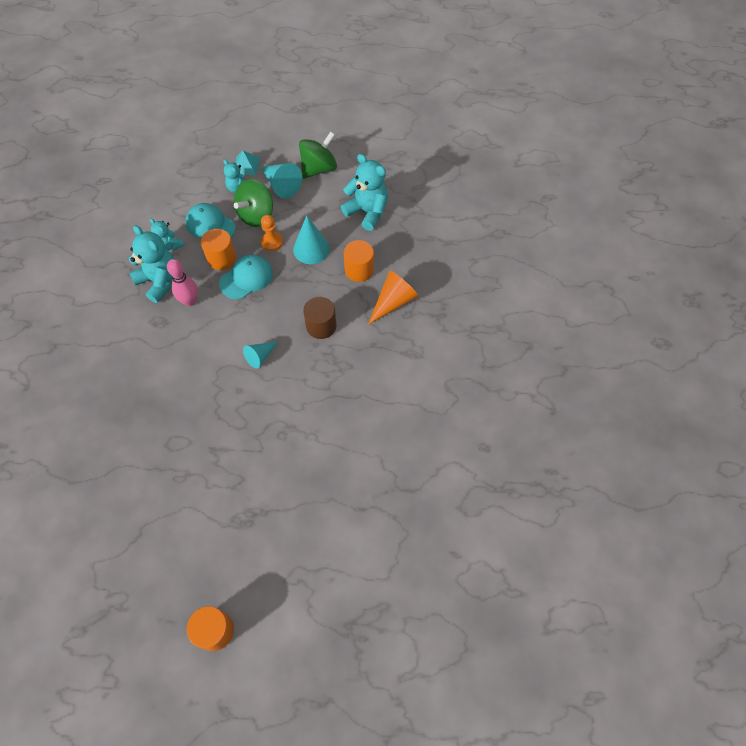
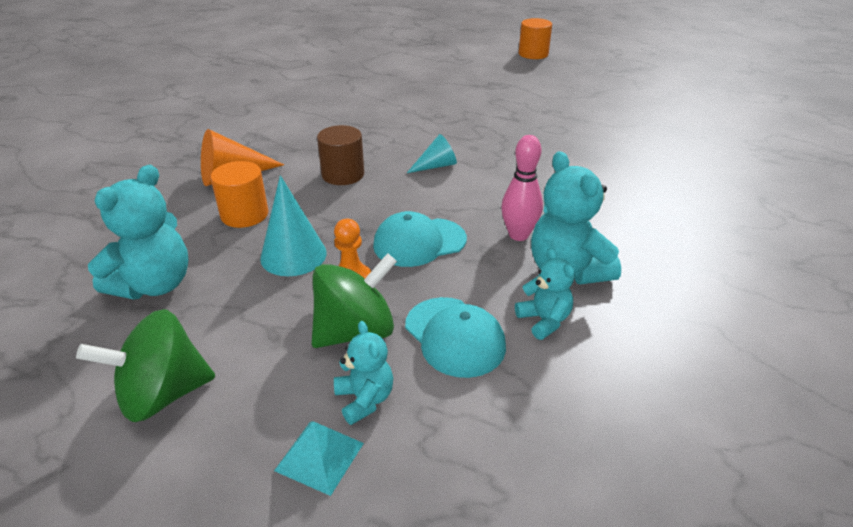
camera: 160 degrees left, 25 degrees down
orange cylinder [201,229,236,270] -> none
turquoise cone [261,163,302,198] -> none
turquoise teddy bear [341,154,388,231] -> turquoise teddy bear turned 120 degrees counterclockwise [88,165,189,300]

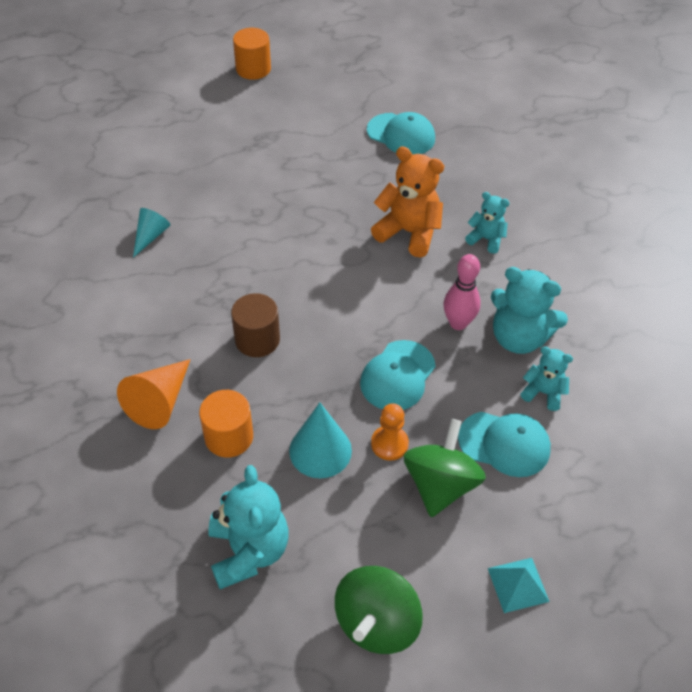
camera: 40 degrees left, 15 degrees up
turquoise teddy bear [334,321,393,425] -> turquoise teddy bear moved to [465,192,509,254]
turquoise cone [407,134,457,173] -> turquoise cone moved to [133,208,170,258]
none -> turquoise cap [367,112,435,155]
none -> orange teddy bear [371,146,444,258]

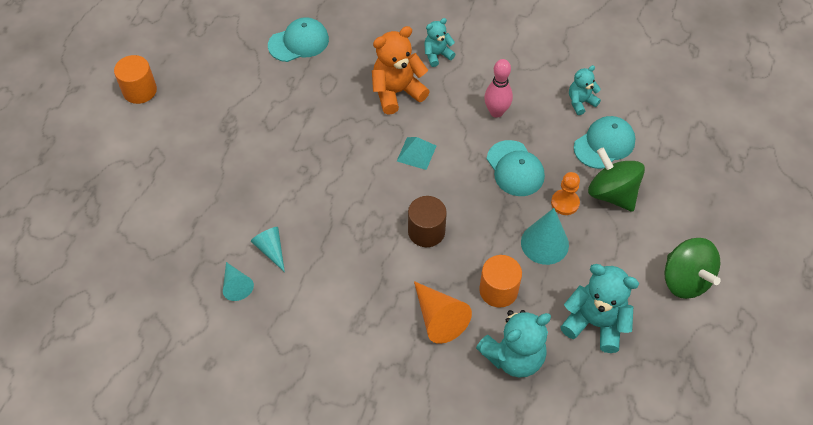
camera: 55 degrees left, 5 degrees up
turquoise pyramid [488,558,549,613] -> turquoise pyramid moved to [397,137,436,170]
turquoise teddy bear [491,267,568,354] -> turquoise teddy bear moved to [476,310,551,378]
none -> turquoise cone [223,262,254,301]

